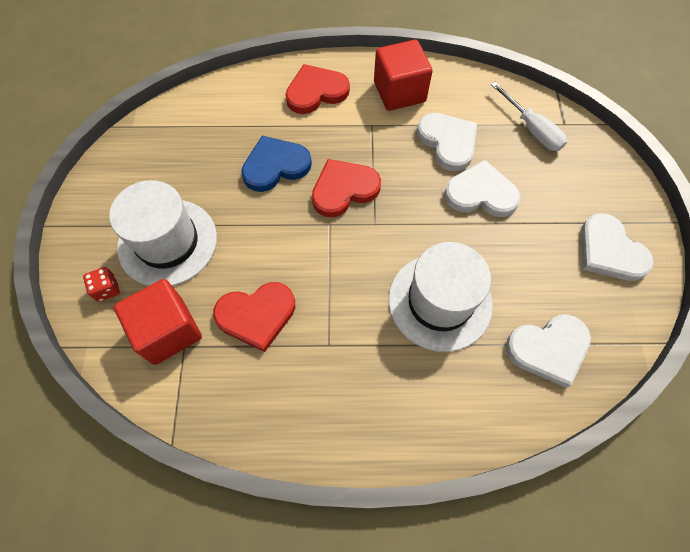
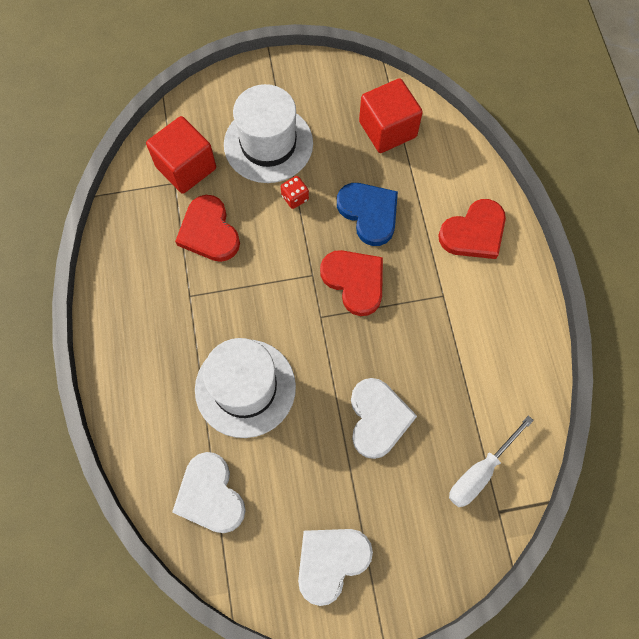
camera: 80 degrees right, 5 degrees up
red dice [83,267,120,302] -> red dice moved to [281,176,309,209]
red heart [285,64,350,114] -> red heart turned 90 degrees clockwise [438,199,506,259]
red cube [374,40,433,111] -> red cube moved to [359,78,423,153]
white heart [417,113,477,171] -> none

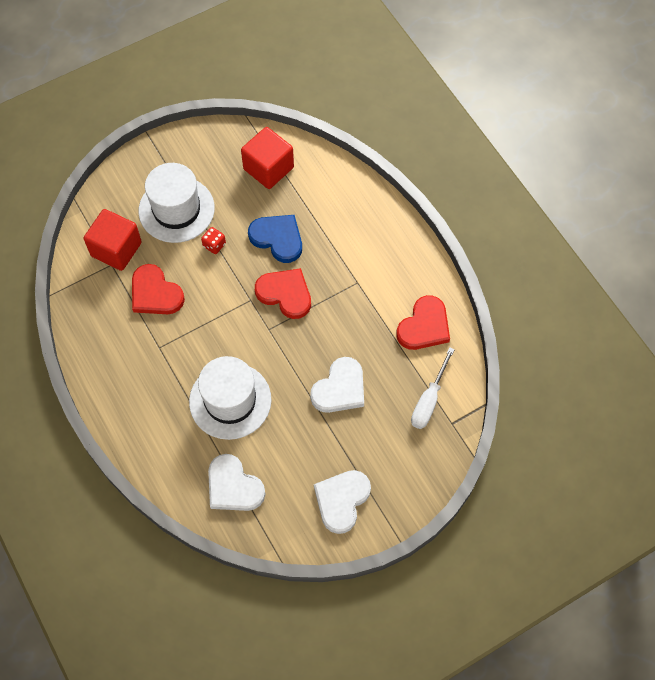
camera: 20 degrees left, 5 degrees down
white heart [351,378,417,459] -> white heart turned 60 degrees clockwise [310,357,364,413]
red heart [438,199,506,259] -> red heart moved to [396,295,450,350]

